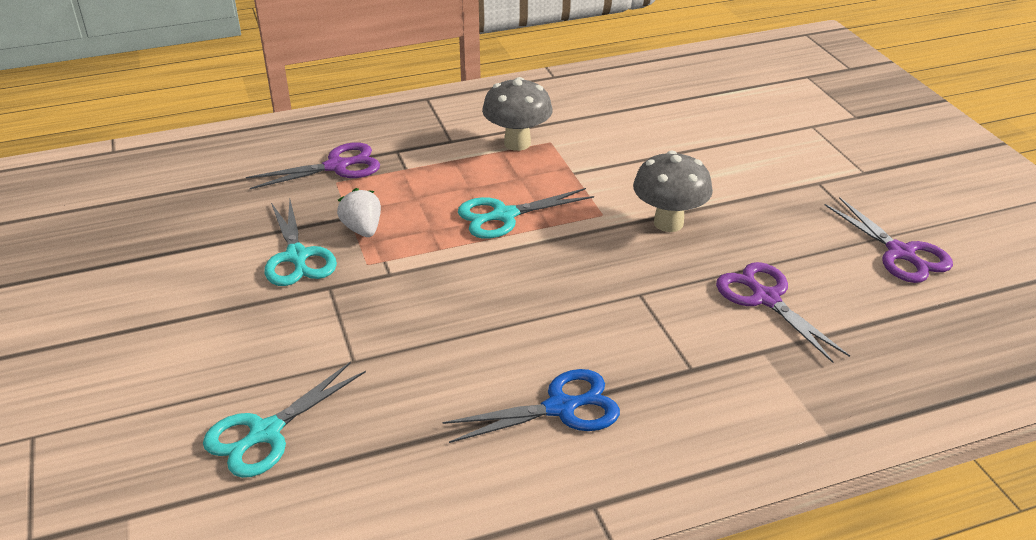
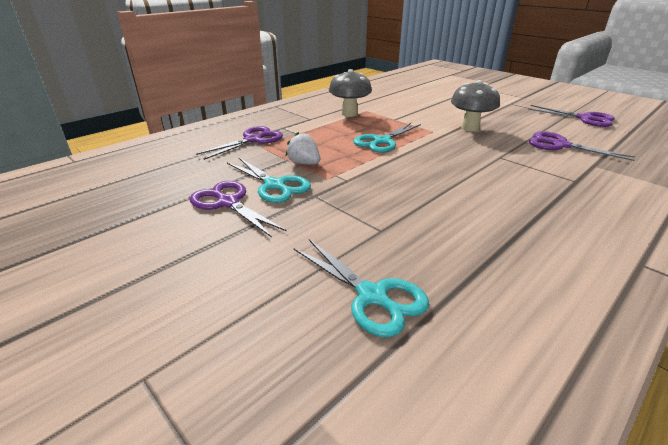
camera: 25 degrees left, 5 degrees down
turquoise scissors [203,362,366,478] -> turquoise scissors turned 60 degrees counterclockwise [294,239,429,337]
blue scissors [442,369,620,443] -> none
none -> purple scissors [190,181,287,238]

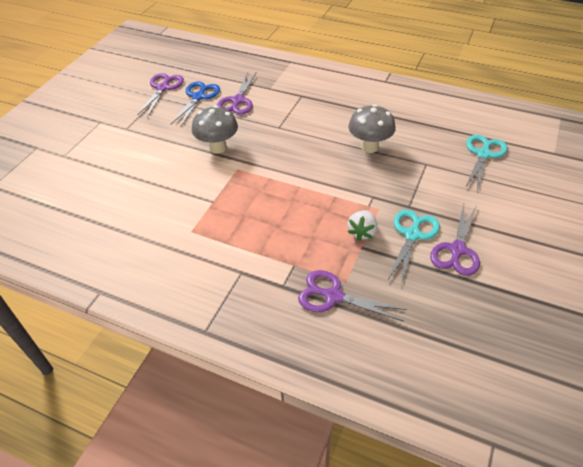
camera: 110 degrees left, 15 degrees up
grey mushroom [329,69,372,117] -> grey mushroom moved to [348,104,396,153]
turquoise scissors [353,123,421,153] -> none
none -> blue scissors [171,81,220,127]

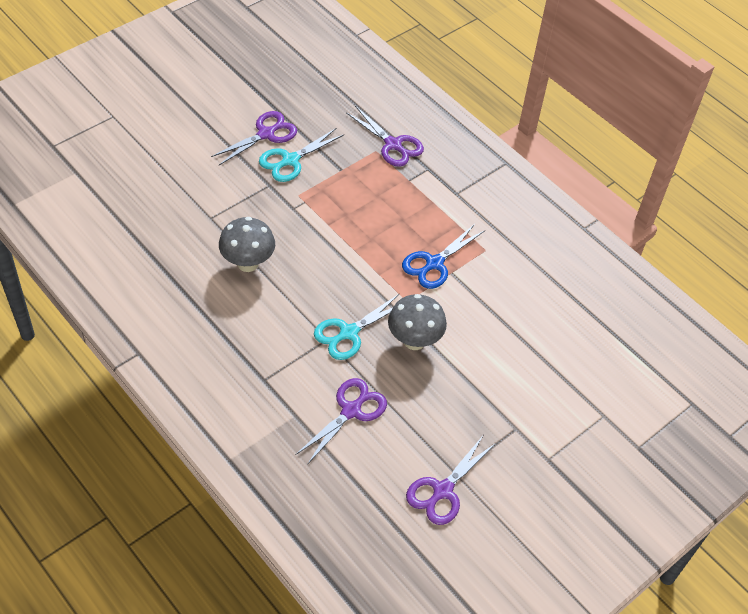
camera: 160 degrees left, 5 degrees up
blue scissors [171,81,220,127] -> blue scissors moved to [402,224,484,289]
white strawberry [348,210,377,241] -> none
turquoise scissors [465,135,508,192] -> turquoise scissors moved to [314,293,400,360]

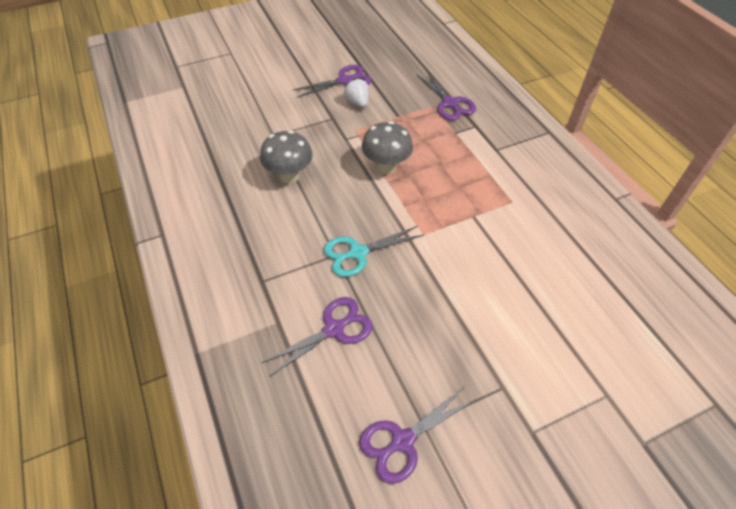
camera: 20 degrees right, 0 degrees up
turquoise scissors [259,128,344,182] -> white strawberry [344,78,369,108]
grey mushroom [388,294,447,350] -> grey mushroom moved to [362,121,413,174]
blue scissors [402,224,484,289] -> none

